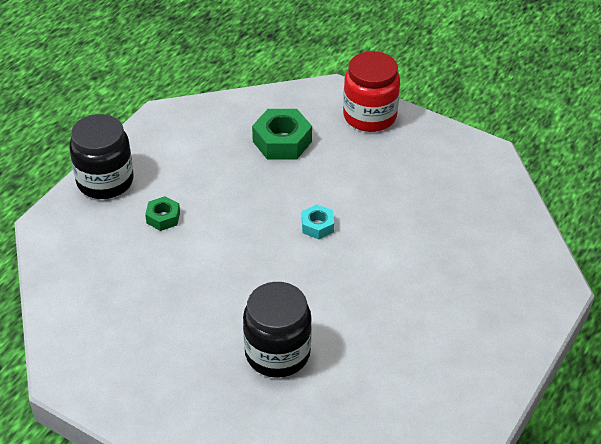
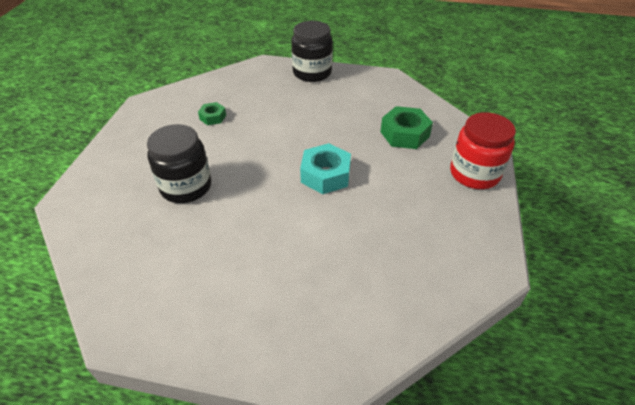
camera: 70 degrees right, 0 degrees up
green nut [145,196,180,231] -> green nut moved to [198,102,226,125]
turquoise nut [302,204,334,239] -> turquoise nut [300,143,351,194], size x1.77

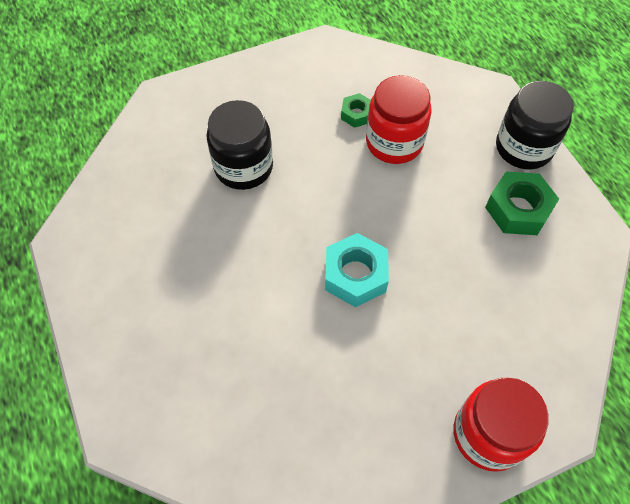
camera: 55 degrees right, 15 degrees up
green nut [380,106,433,149] -> green nut moved to [485,172,559,235]
none -> red jar [366,75,432,164]

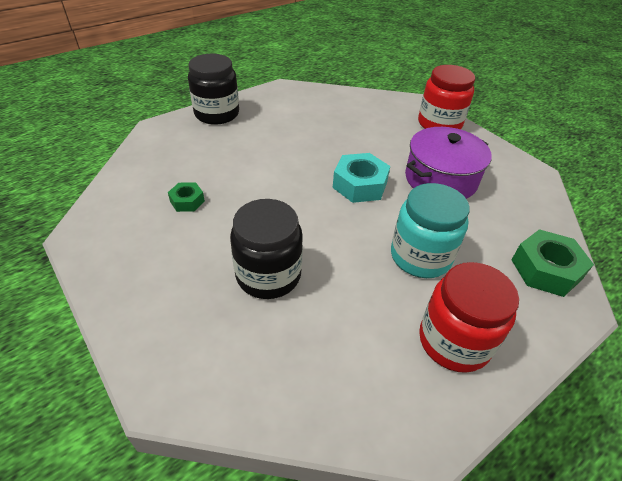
camera: 105 degrees left, 15 degrees down
red jar [366,75,432,164] -> red jar moved to [419,262,519,373]
green nut [485,172,559,235] -> green nut moved to [511,229,594,297]
none -> turquoise jar [391,183,470,278]
none -> purple pot [405,127,492,199]

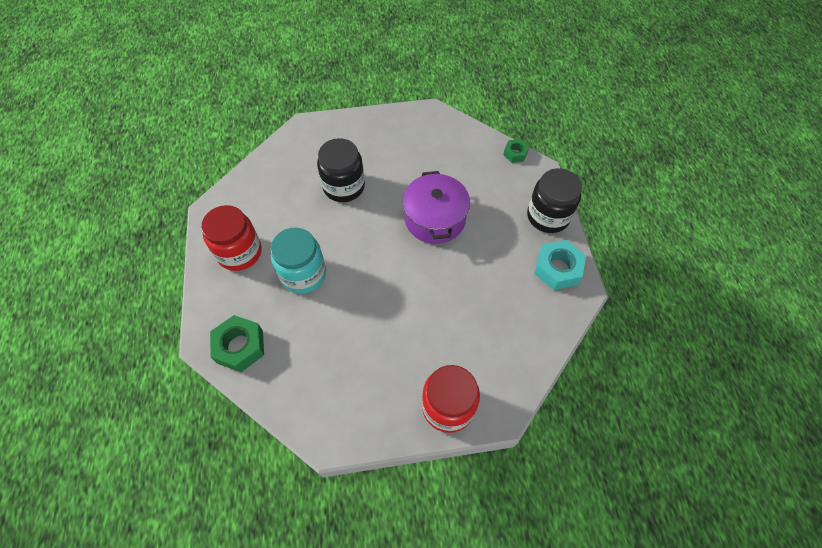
camera: 120 degrees right, 15 degrees up
green nut [168,182,205,212] -> green nut moved to [503,139,529,163]
turquoise nut [333,153,390,203] -> turquoise nut moved to [534,240,586,290]
purple pot [405,127,492,199] -> purple pot moved to [403,171,470,244]

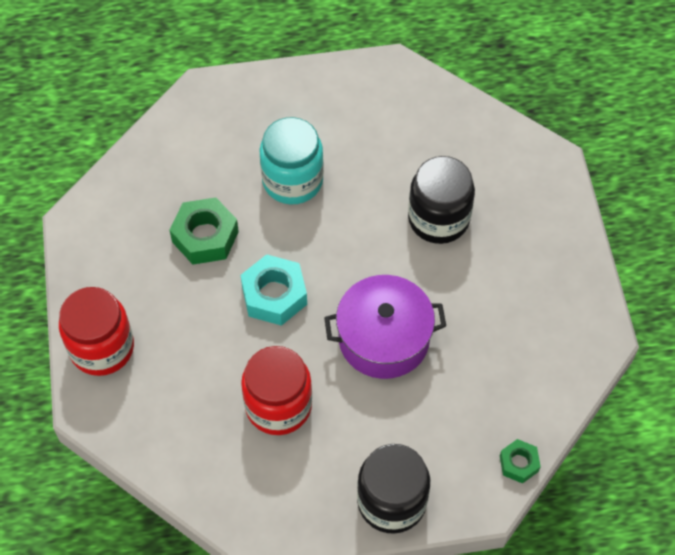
camera: 90 degrees right, 0 degrees up
red jar [201,205,261,271] -> red jar moved to [241,346,312,435]
green nut [210,315,264,372] -> green nut moved to [170,197,239,265]
turquoise nut [534,240,586,290] -> turquoise nut moved to [241,254,307,326]

